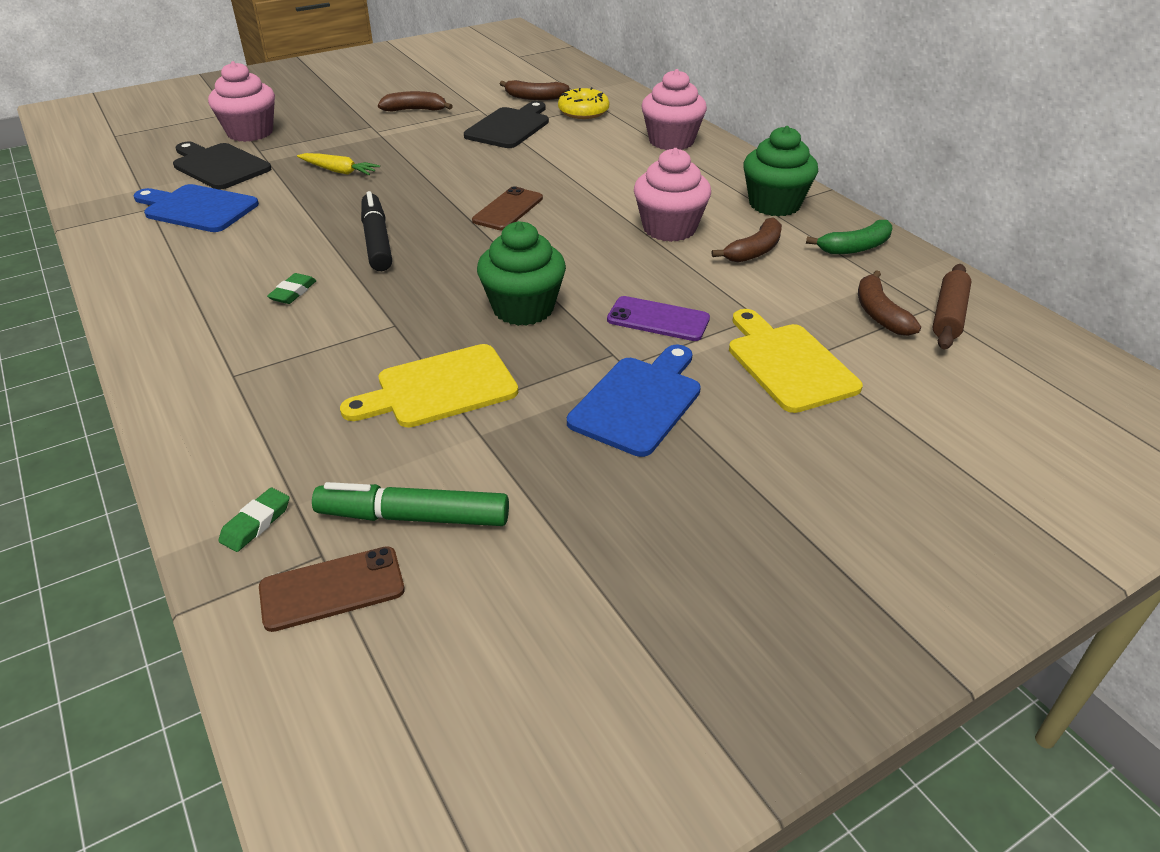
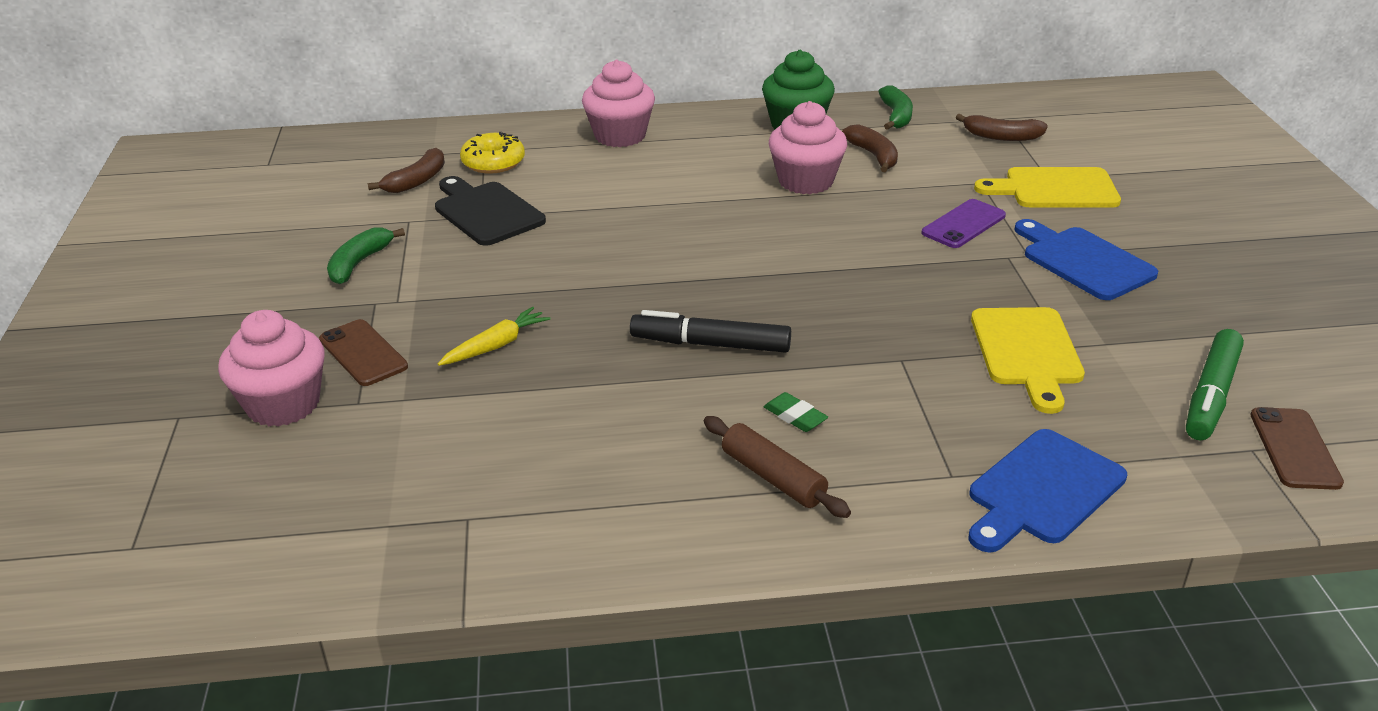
camera: 65 degrees left, 5 degrees down
blue cutting board [134,184,259,232] -> blue cutting board moved to [969,429,1127,552]
black cutting board [173,142,271,190] -> none
green eraser [218,488,289,552] -> none
brown banana [378,91,453,112] -> green banana [327,228,405,284]
brown phone [472,186,543,230] -> brown phone moved to [319,319,408,386]
green cupcake [477,221,566,326] -> none
brown rolling pin [933,264,971,350] -> brown rolling pin moved to [704,416,851,518]

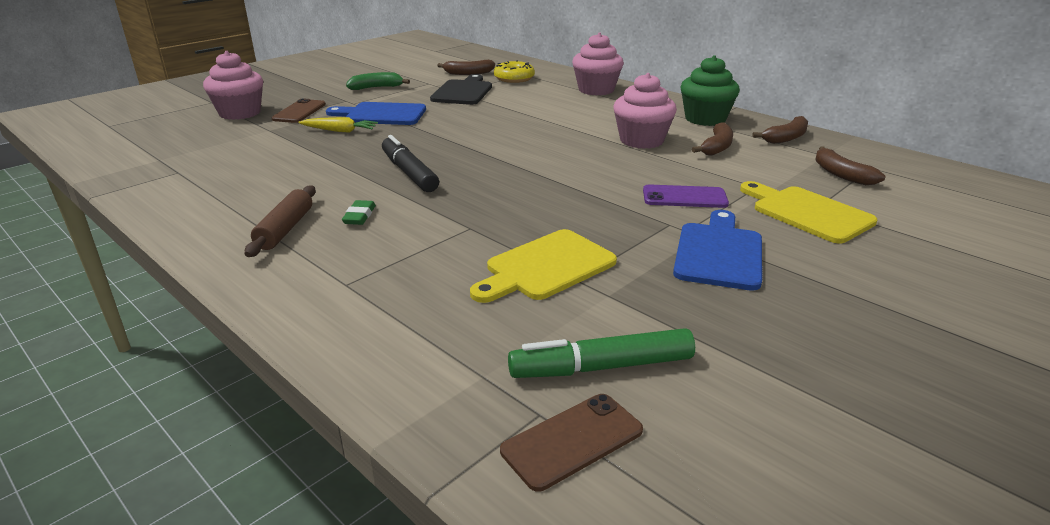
camera: 50 degrees right, 5 degrees down
green banana [878,85,913,130] -> brown banana [753,116,808,144]
blue cutting board [969,429,1127,552] -> blue cutting board moved to [326,102,426,125]

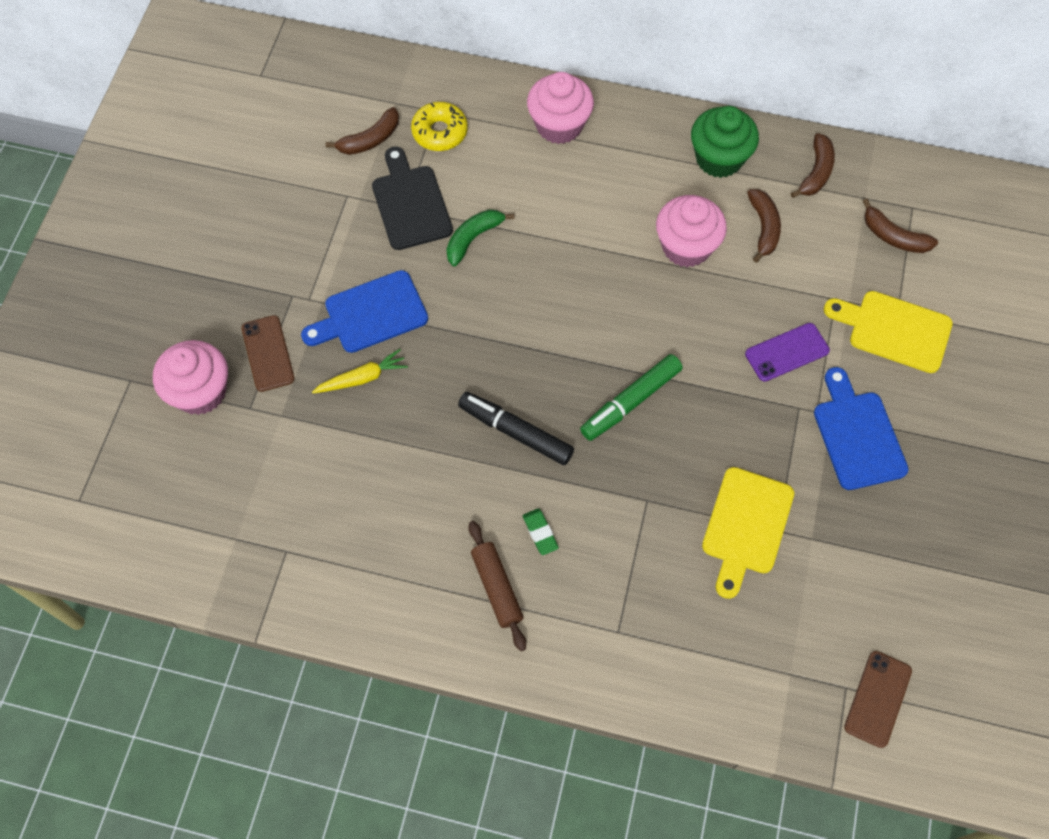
camera: 30 degrees left, 35 degrees up
green banana [346,72,410,90] -> green banana moved to [446,209,515,267]
green marker [508,328,695,378] -> green marker moved to [580,354,683,441]

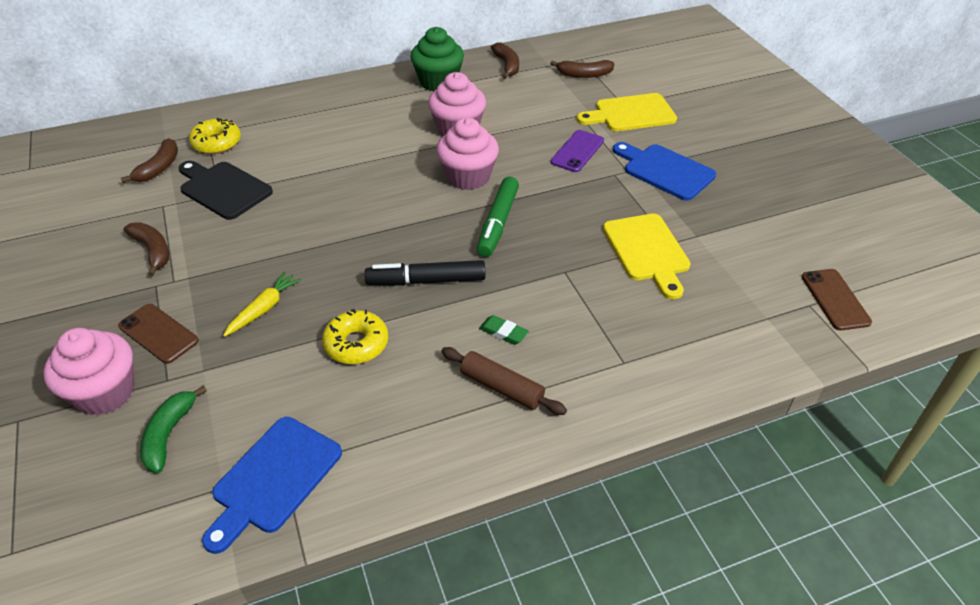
camera: 35 degrees left, 20 degrees down
blue cutting board [301,270,428,353] -> blue cutting board moved to [202,417,342,554]
green banana [446,209,515,267] -> green banana moved to [140,385,207,473]
pink cupcake [527,72,594,144] -> pink cupcake moved to [436,117,499,190]
brown banana [747,189,781,263] -> brown banana moved to [124,223,169,276]
none -> yellow donut [322,309,388,364]

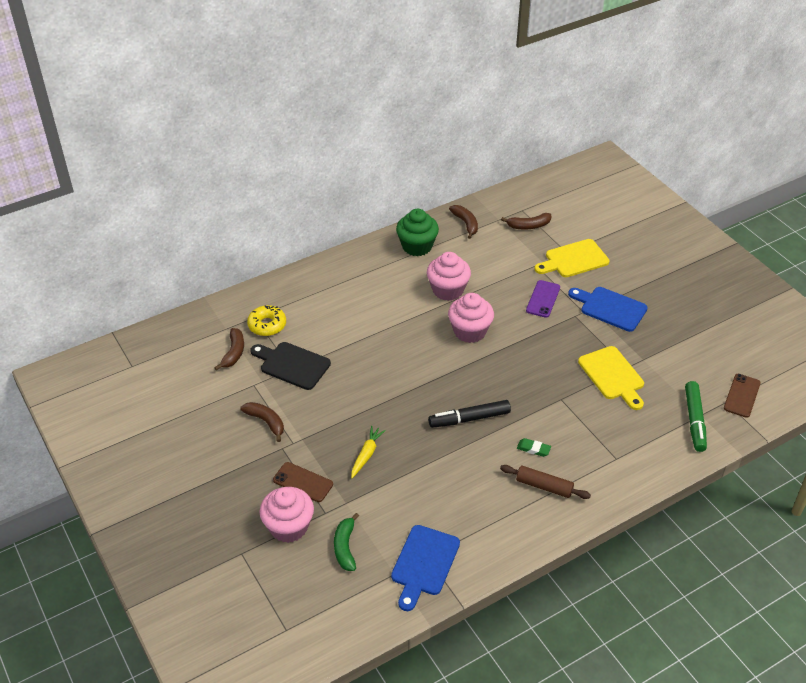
camera: 10 degrees left, 0 degrees up
yellow donut [322,309,388,364] -> none
green marker [477,177,519,257] -> green marker moved to [685,381,707,452]
brown phone [802,269,872,330] -> brown phone turned 45 degrees clockwise [724,374,761,418]

